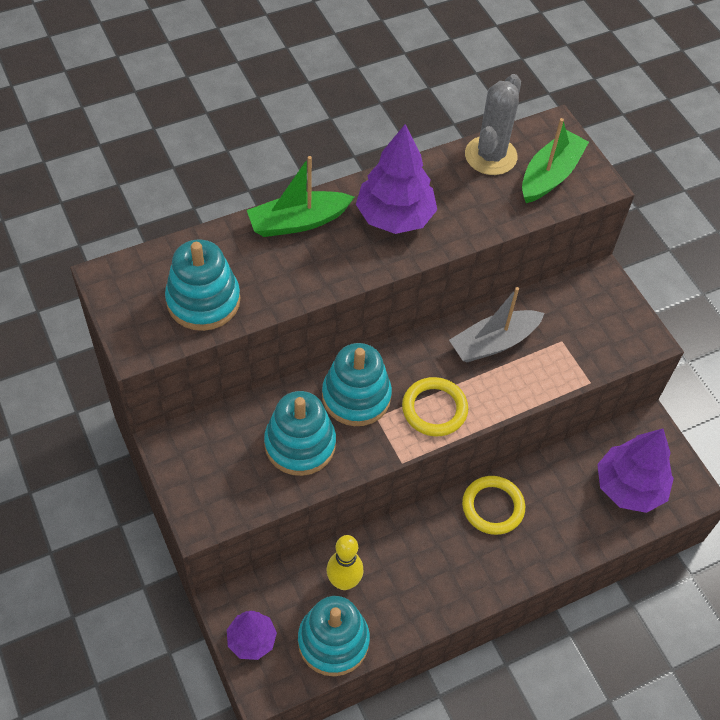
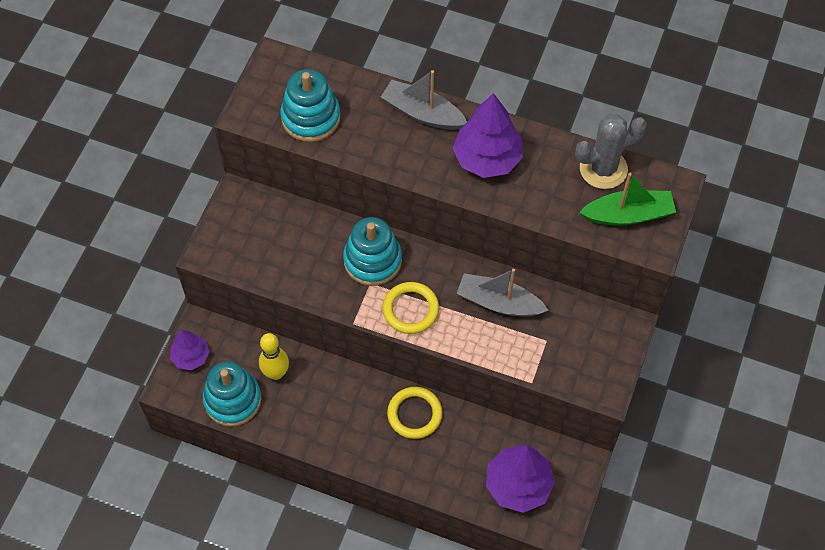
camera: 50 degrees right, 5 degrees up
green boat [247,156,355,237] -> grey boat [381,70,467,130]
turquoise stacking toy [264,391,336,476] -> none

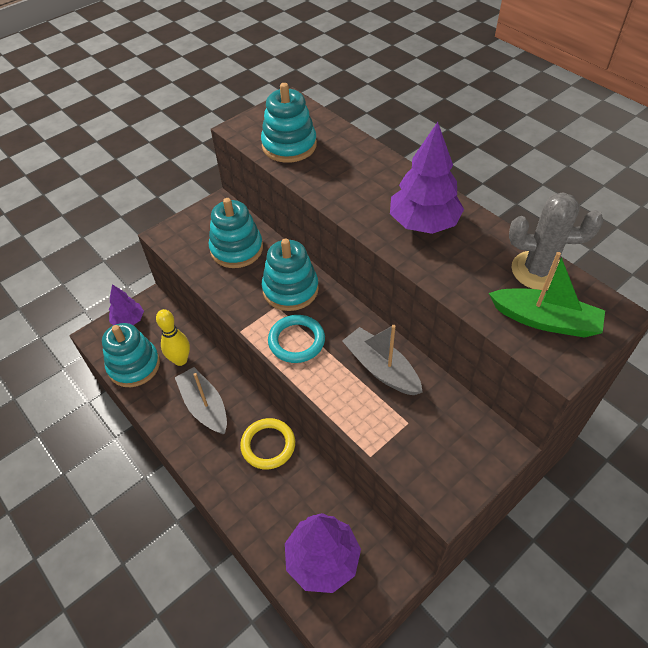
camera: 30 degrees right, 10 degrees down
grey boat [381,70,467,130] -> grey boat moved to [175,367,227,434]
yellow ring [382,282,439,334] -> turquoise ring [268,315,325,363]
none -> turquoise stacking toy [208,198,263,268]

